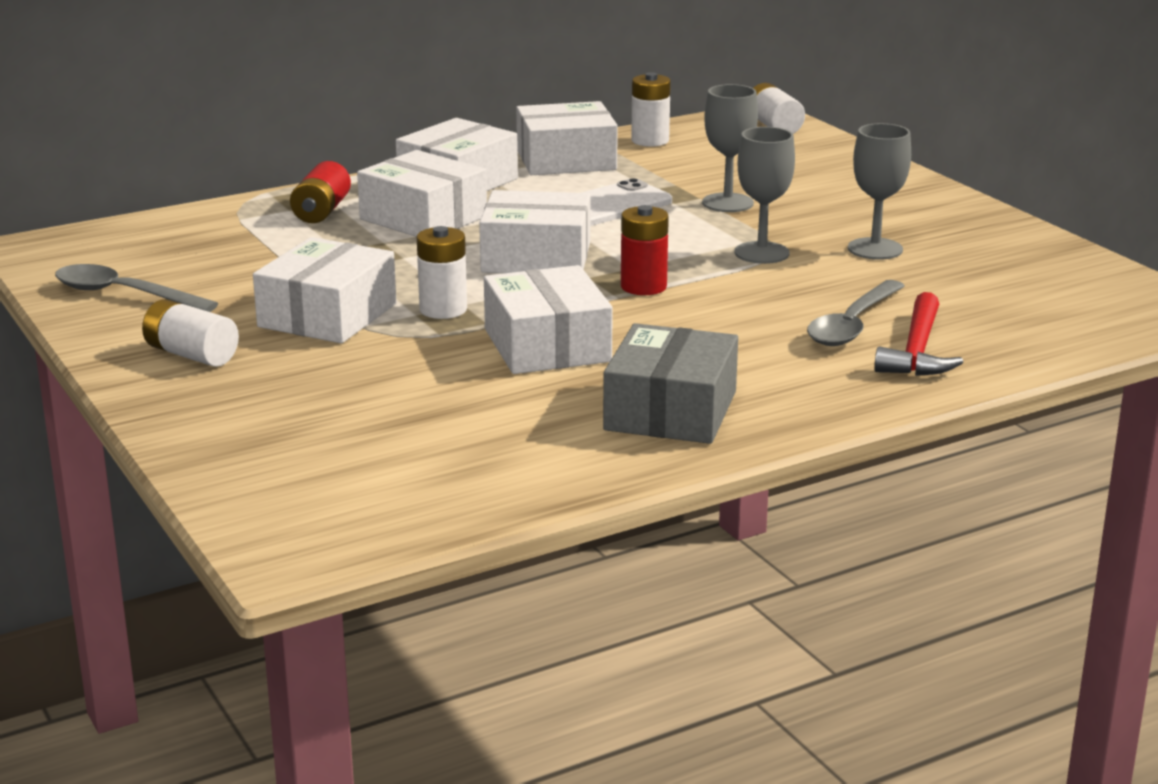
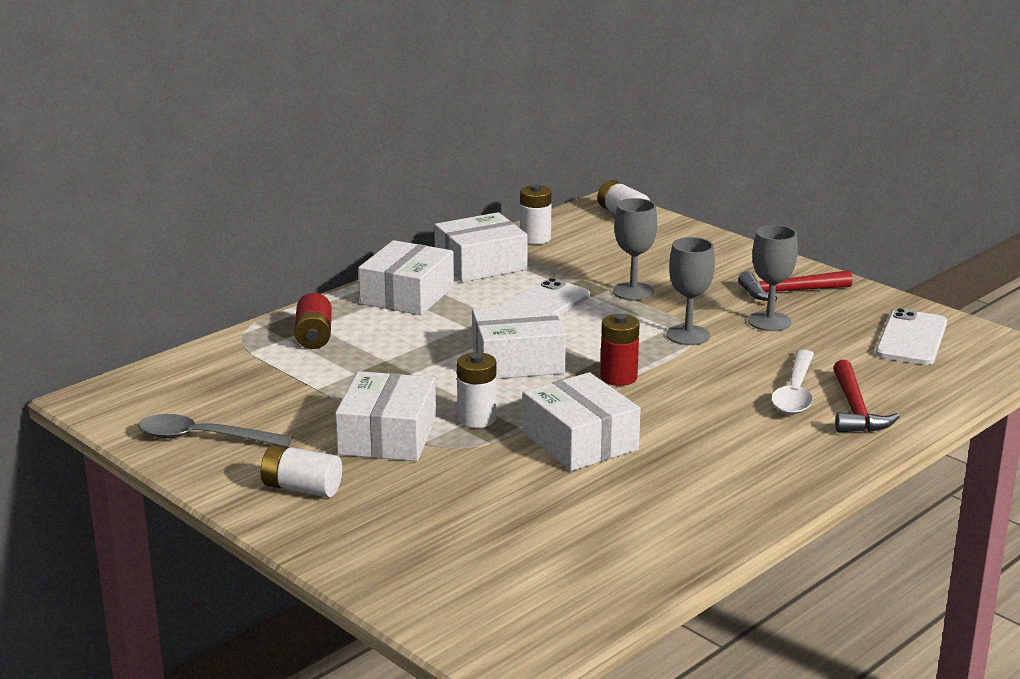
camera: 15 degrees left, 0 degrees up
white box [357,150,487,237] -> none
grey box [603,323,738,444] -> none
grey spoon [807,280,905,346] -> white spoon [771,350,814,414]
none -> red hammer [738,270,853,301]
none -> white phone [876,308,947,365]

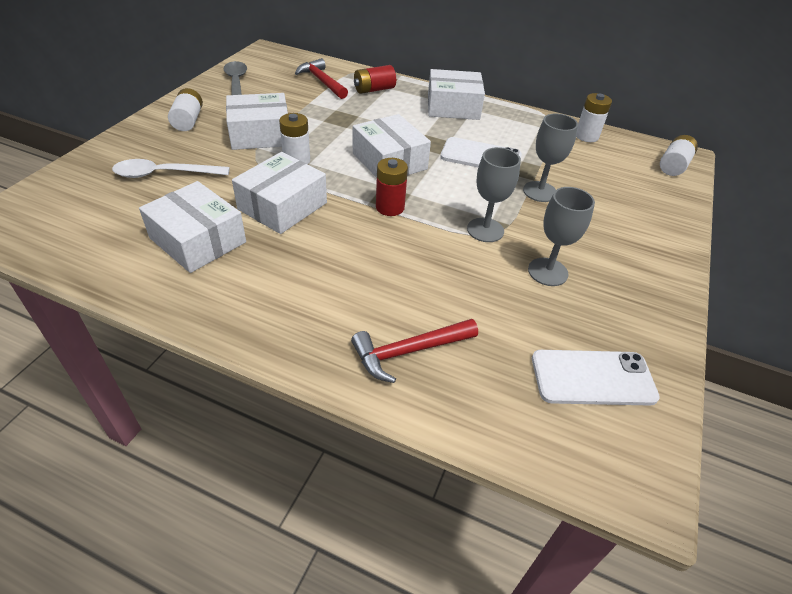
camera: 65 degrees right, 20 degrees up
white box [434,212,528,282] -> white box moved to [139,181,246,273]
red hammer [738,270,853,301] -> red hammer moved to [295,58,348,99]
white spoon [771,350,814,414] -> white spoon moved to [112,159,230,178]

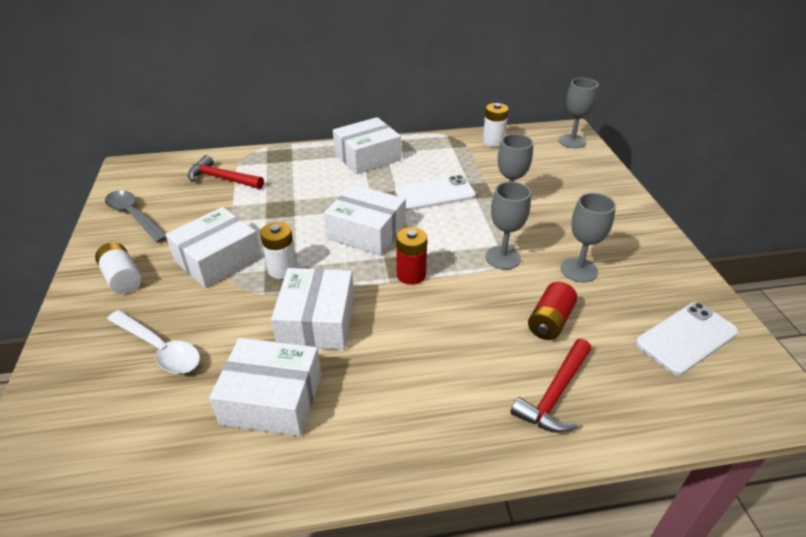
camera: 30 degrees left, 5 degrees down
white spoon [112,159,230,178] -> white spoon turned 105 degrees counterclockwise [107,310,200,374]
red battery [354,65,396,94] -> red battery moved to [528,282,577,340]
white battery [660,135,698,176] -> grey goblet [559,78,598,148]

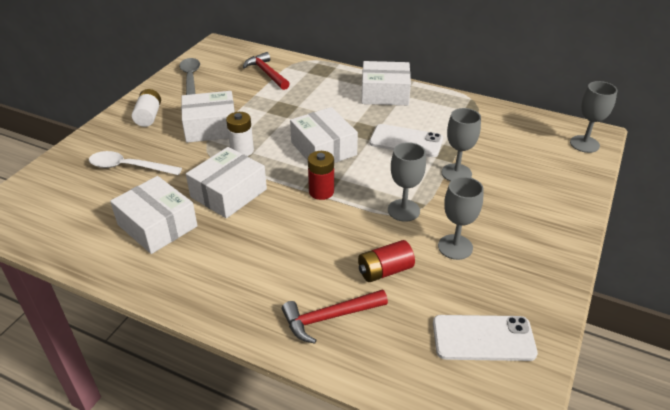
camera: 35 degrees right, 0 degrees up
white spoon [107,310,200,374] -> white spoon turned 120 degrees clockwise [89,151,182,175]
white battery [483,103,509,147] -> none

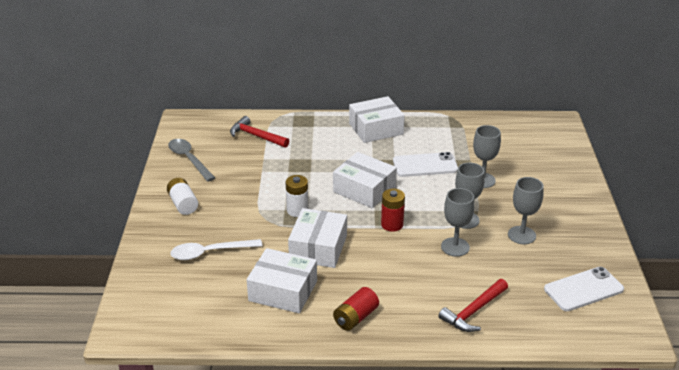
camera: 25 degrees left, 5 degrees down
white box [181,91,235,143] -> none
red battery [358,240,415,282] -> red battery moved to [333,287,379,331]
grey goblet [570,81,617,153] -> grey goblet moved to [441,188,475,257]

